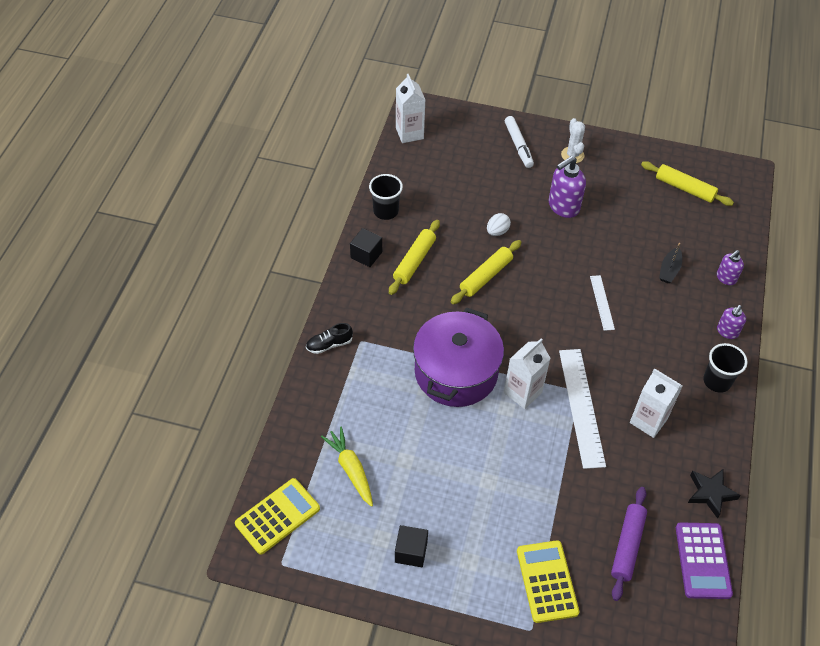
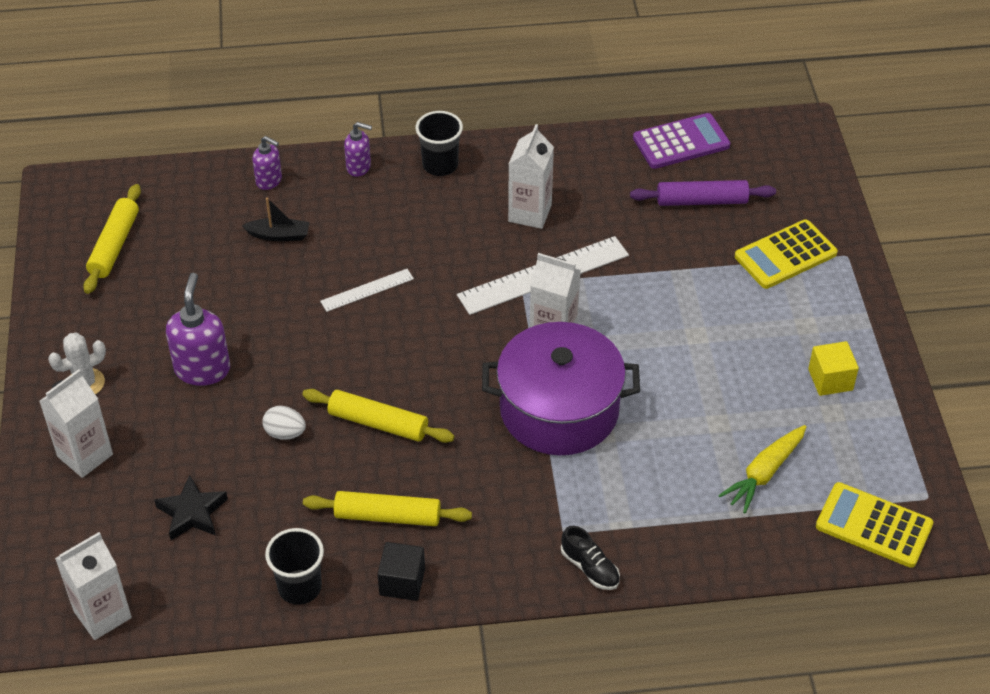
camera: 110 degrees left, 5 degrees down
black cube [395,525,428,567] -> yellow cube [808,341,859,396]
white marker [505,116,534,168] -> white carton [39,369,113,478]
purple soap dispenser [549,156,586,218] -> purple soap dispenser turned 120 degrees counterclockwise [166,273,230,386]
black star [688,469,741,519] -> black star moved to [154,475,228,540]

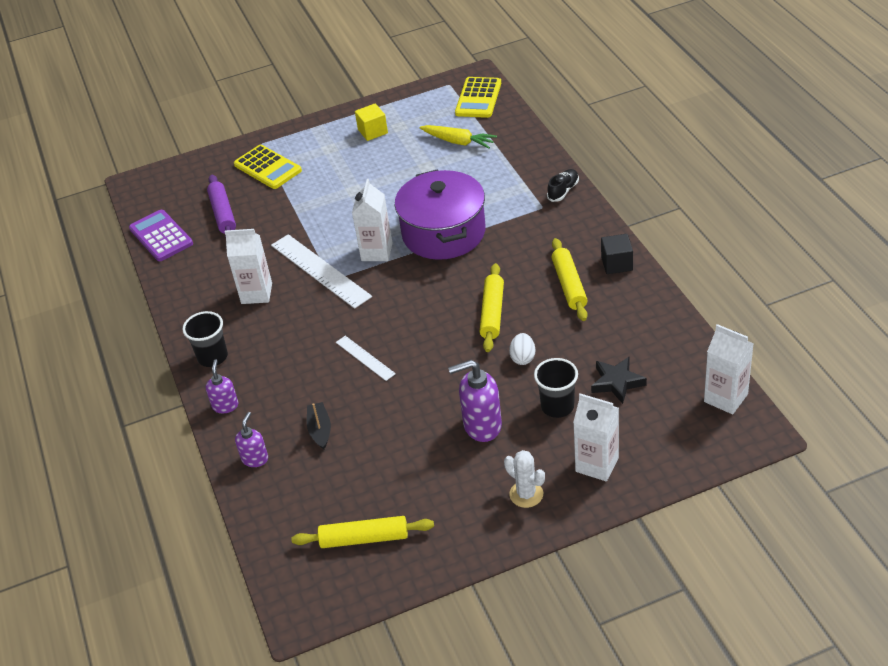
camera: 100 degrees left, 5 degrees down
black cup [265,528,324,605] -> black cup moved to [534,358,578,418]

